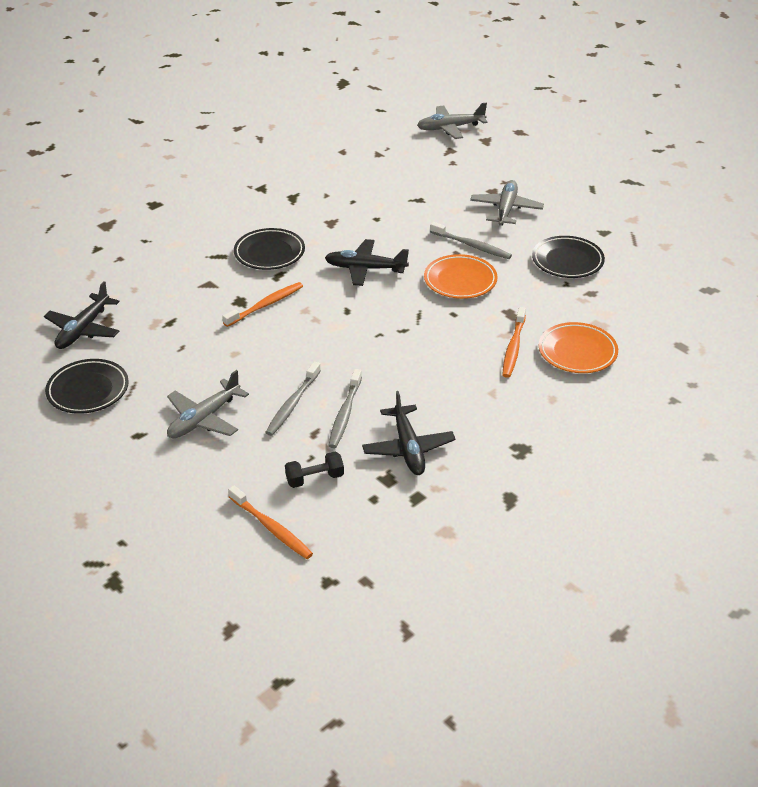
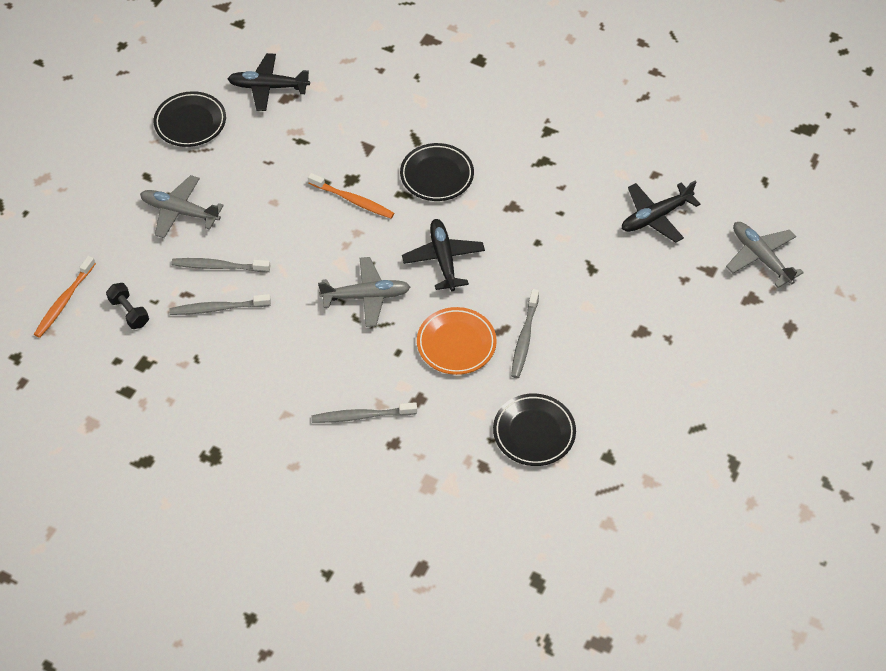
camera: 70 degrees right, 15 degrees up
black plane [362,391,455,475] -> black plane moved to [622,181,700,243]
grey plane [470,180,544,226] -> grey plane moved to [318,257,410,327]
orange toothbrush [502,307,526,378] -> grey toothbrush [311,402,417,423]
orange plate [539,322,618,373] -> none

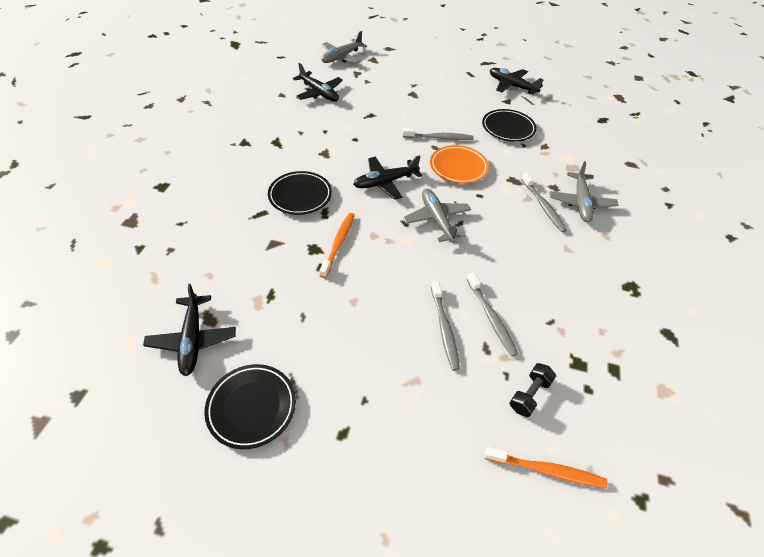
camera: 105 degrees left, 5 degrees down
grey plane [140,175,224,238] -> grey plane moved to [549,161,618,222]
none -> black plane [490,68,544,94]

